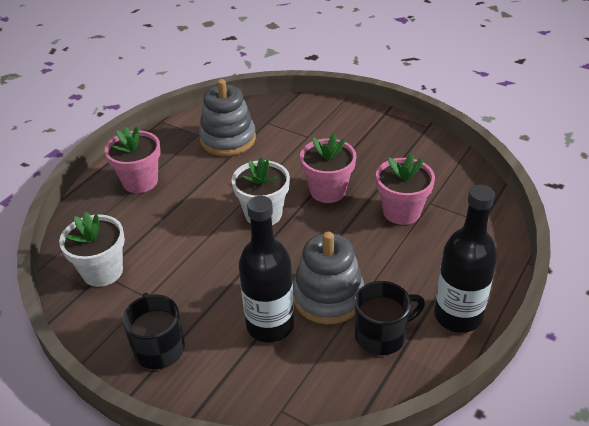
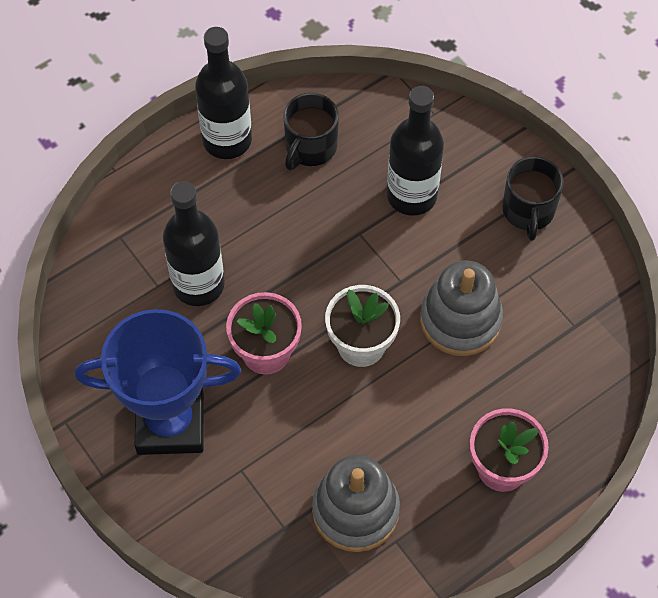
camera: 160 degrees left, 20 degrees up
white flower pot [59,212,125,287] -> none
grey stacking toy [293,232,364,324] -> grey stacking toy moved to [420,260,503,356]
black mug [355,281,425,355] -> black mug turned 60 degrees counterclockwise [283,93,339,170]
pink flower pot [376,153,435,225] -> black bottle [163,181,225,306]
none -> blue trophy [75,309,241,455]

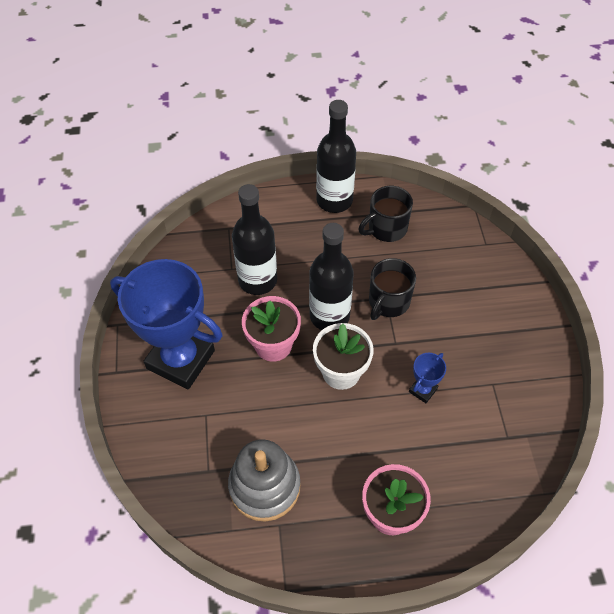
camera: 30 degrees right, 5 degrees down
black bottle [387,86,444,216] -> black bottle moved to [309,223,354,330]
grey stacking toy [420,260,503,356] -> blue trophy [409,353,446,403]
black mug [502,156,564,241] -> black mug moved to [369,258,416,320]

